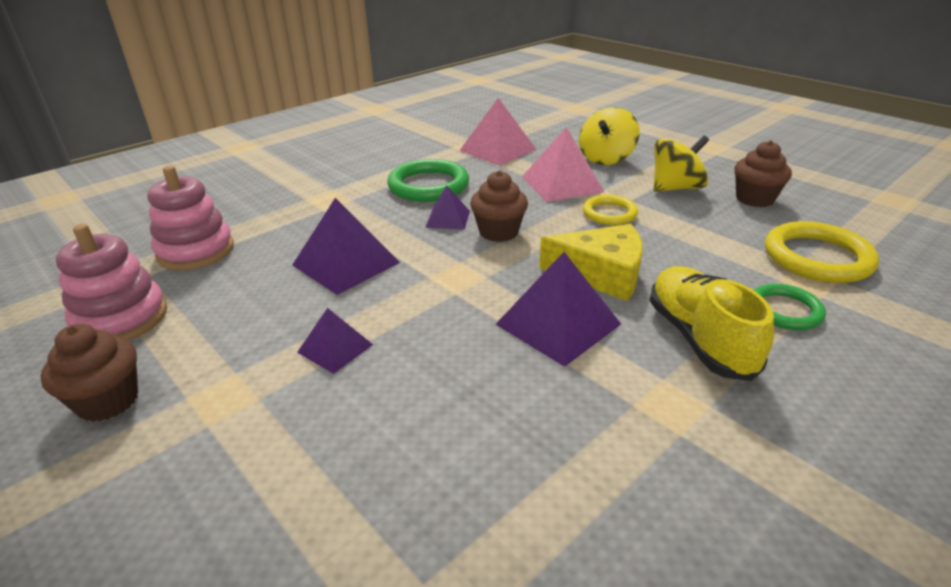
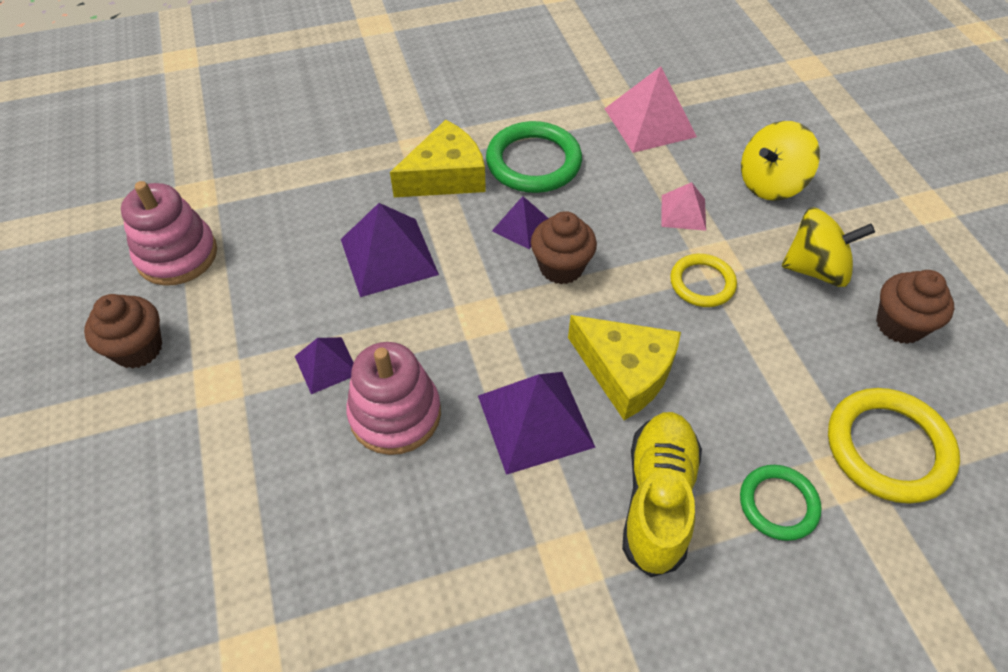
camera: 25 degrees right, 20 degrees up
pink stacking toy [147,166,234,270] -> pink stacking toy moved to [346,342,441,455]
pink pyramid [522,127,604,202] -> pink pyramid [662,182,706,231], size x0.57
none -> yellow cheese [390,120,486,197]

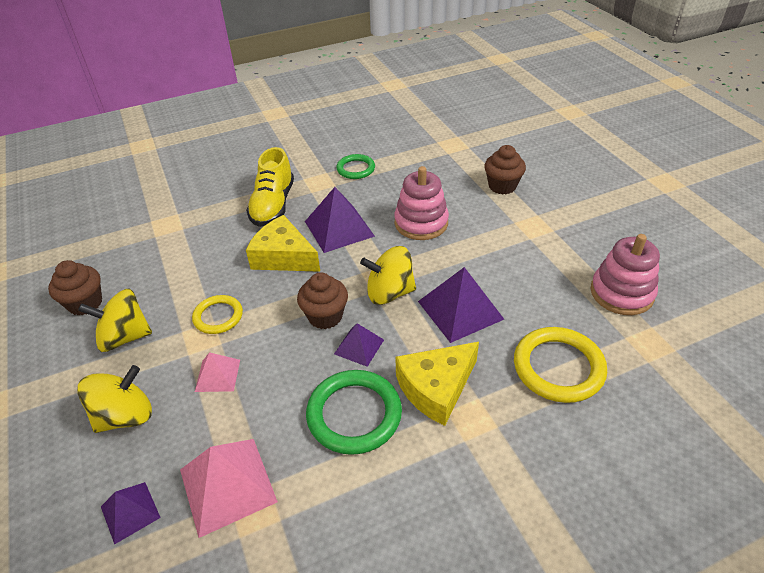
camera: 175 degrees right, 10 degrees down
brown cupcake [84,294,162,369] -> brown cupcake moved to [484,145,526,195]
purple pyramid [295,337,354,394] -> purple pyramid moved to [101,482,161,545]
green ring [740,465,822,541] -> green ring moved to [336,154,375,179]
yellow ring [828,388,960,504] -> yellow ring moved to [514,327,607,403]
none -> yellow spinning top [360,246,416,305]

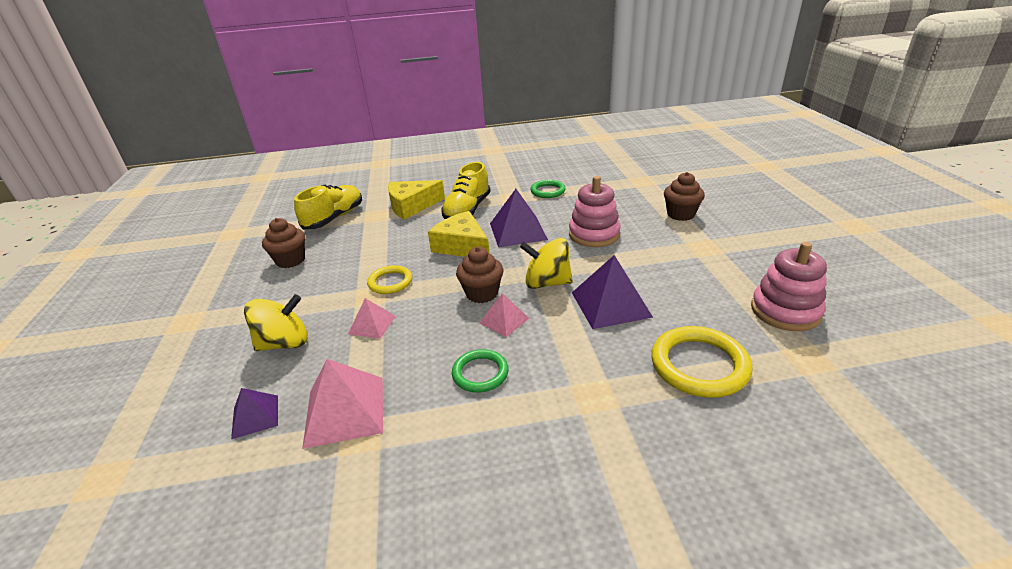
camera: 15 degrees right, 10 degrees down
yellow spinning top [78,288,152,352] -> none
green ring [306,370,402,455] -> green ring [452,349,509,393], size x0.61
purple pyramid [334,323,384,367] -> pink pyramid [479,293,529,337]
yellow cheese [395,342,479,426] -> yellow cheese moved to [388,180,445,220]
none -> yellow shoe [294,185,362,230]

